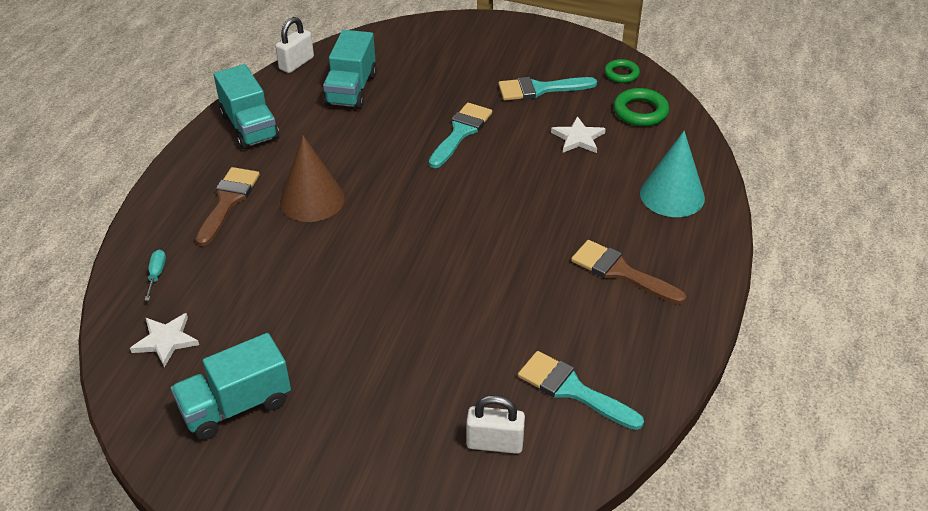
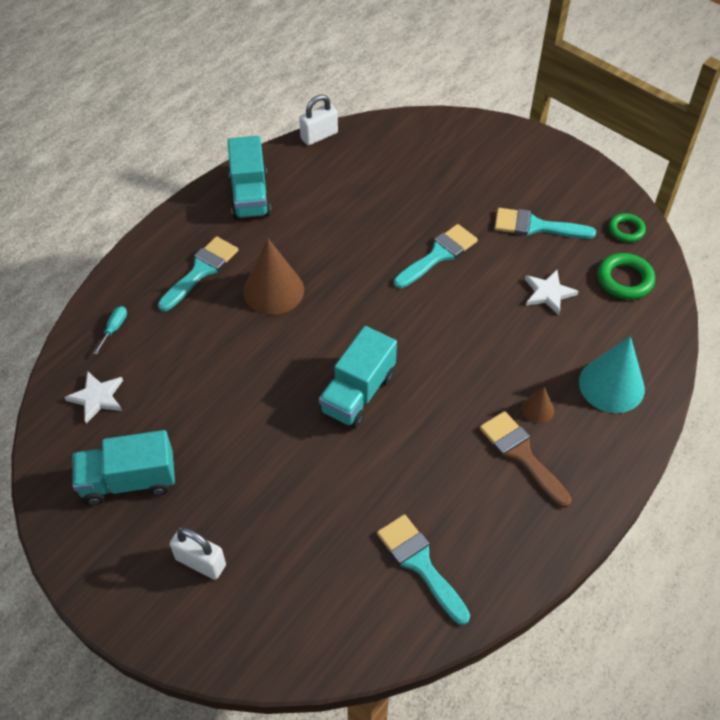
camera: 20 degrees right, 10 degrees up
brown brush [195,167,260,246] -> turquoise brush [158,236,238,311]
turquoise truck [323,30,377,109] -> turquoise truck moved to [319,326,397,428]
white padlock [466,395,525,454] -> white padlock moved to [170,528,226,580]
none -> brown cone [522,387,554,423]

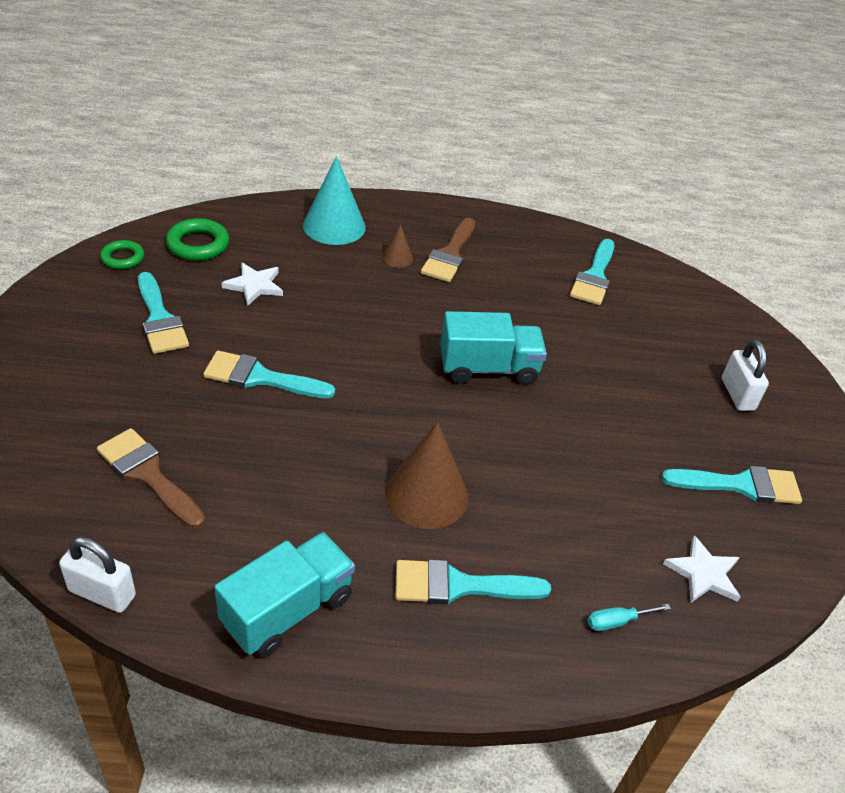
camera: 130 degrees left, 10 degrees down
turquoise truck [72,430,175,506] -> turquoise brush [661,466,802,504]
none -> brown brush [97,428,205,529]

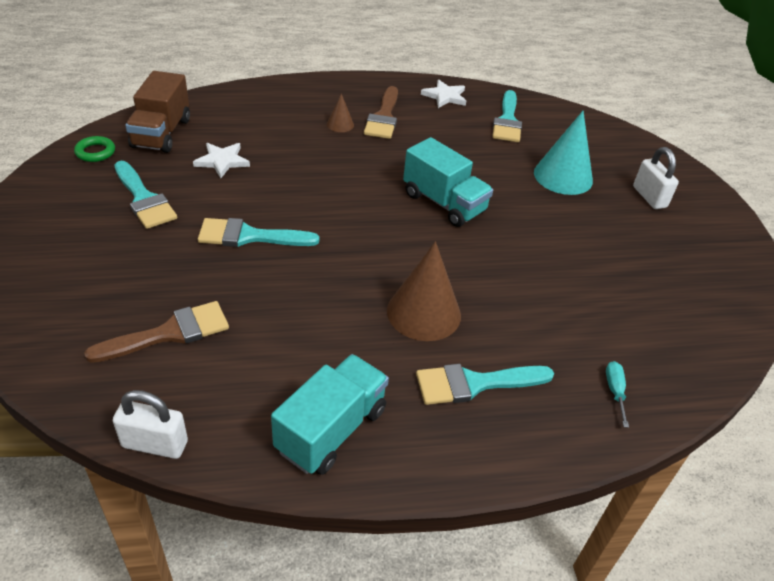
camera: 10 degrees left, 0 degrees up
brown brush [97,428,205,529] -> brown brush turned 120 degrees clockwise [84,301,229,363]
green ring [166,218,229,261] -> brown truck [125,71,190,153]
turquoise cone [303,156,366,245] -> turquoise cone moved to [534,111,593,195]
turquoise truck [440,311,547,385] -> turquoise truck turned 60 degrees clockwise [403,137,493,227]
turquoise screwdriver [588,604,671,631] -> turquoise screwdriver turned 120 degrees clockwise [606,361,629,428]
turquoise brush [661,466,802,504] -> none
white star [663,535,740,603] -> white star moved to [421,79,466,108]

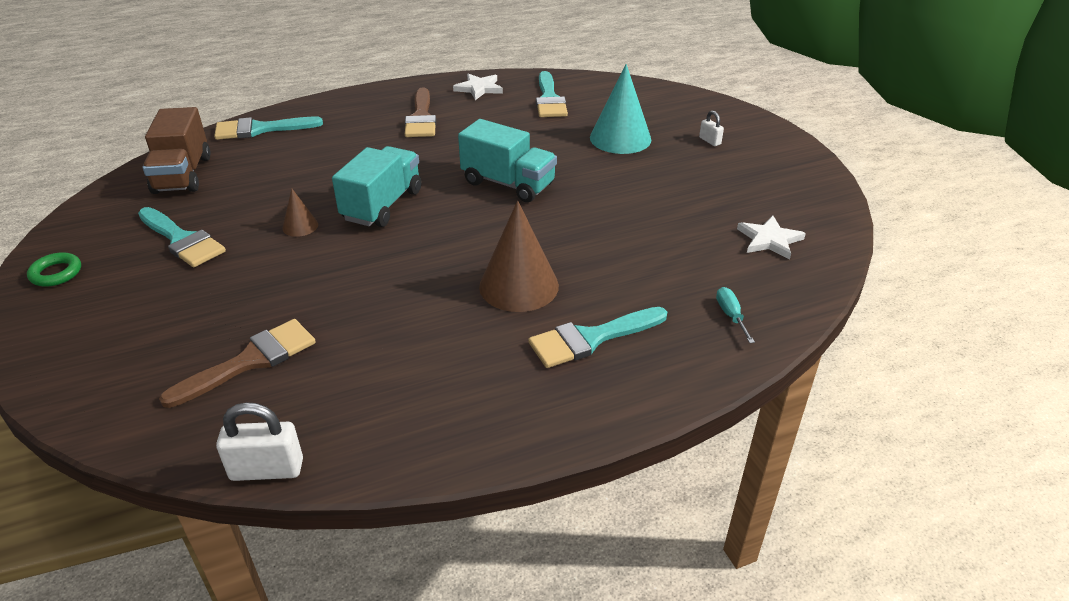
camera: 10 degrees left, 5 degrees down
green ring [74,136,115,162] -> green ring moved to [27,252,81,287]
white star [193,143,250,178] -> white star moved to [737,216,806,260]
turquoise brush [198,218,319,247] -> turquoise brush moved to [214,117,323,140]
turquoise truck [271,354,389,475] -> turquoise truck moved to [332,146,422,227]
brown cone [327,94,354,132] -> brown cone moved to [282,189,318,237]
white padlock [633,147,679,209] -> white padlock [699,111,724,146], size x0.56

